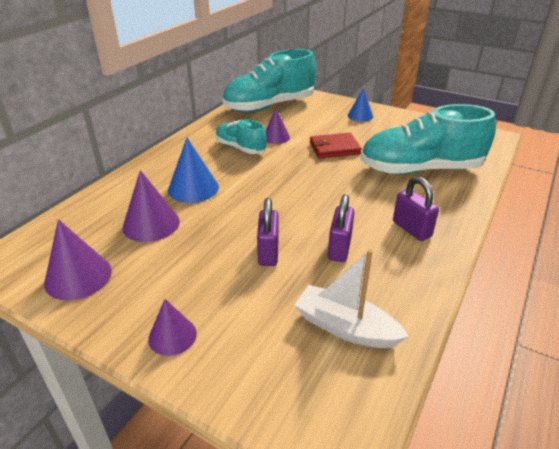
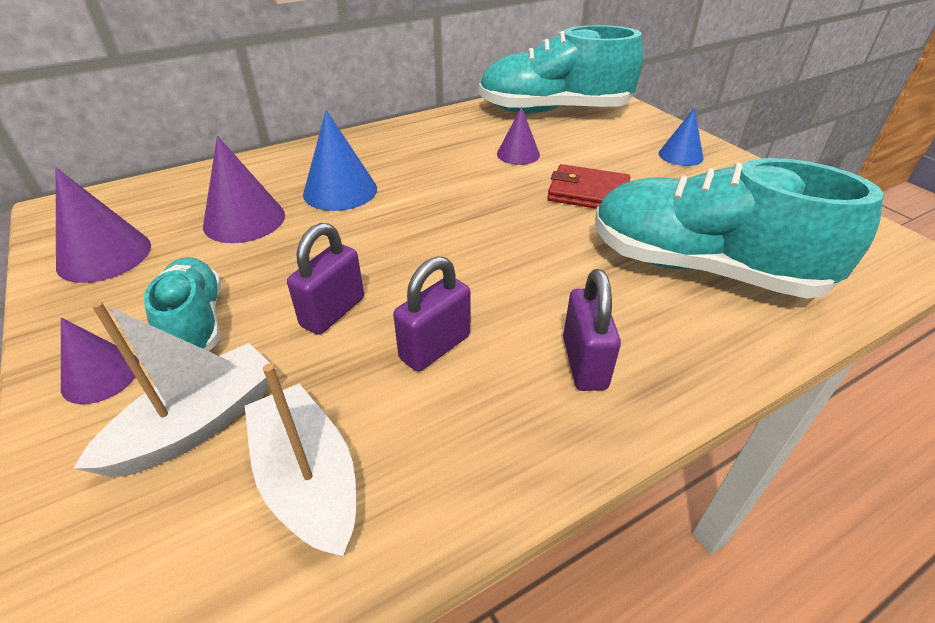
camera: 30 degrees right, 5 degrees up
turquoise shoe [215,119,267,154] -> turquoise shoe moved to [144,257,221,351]
none -> white boat [73,301,276,478]

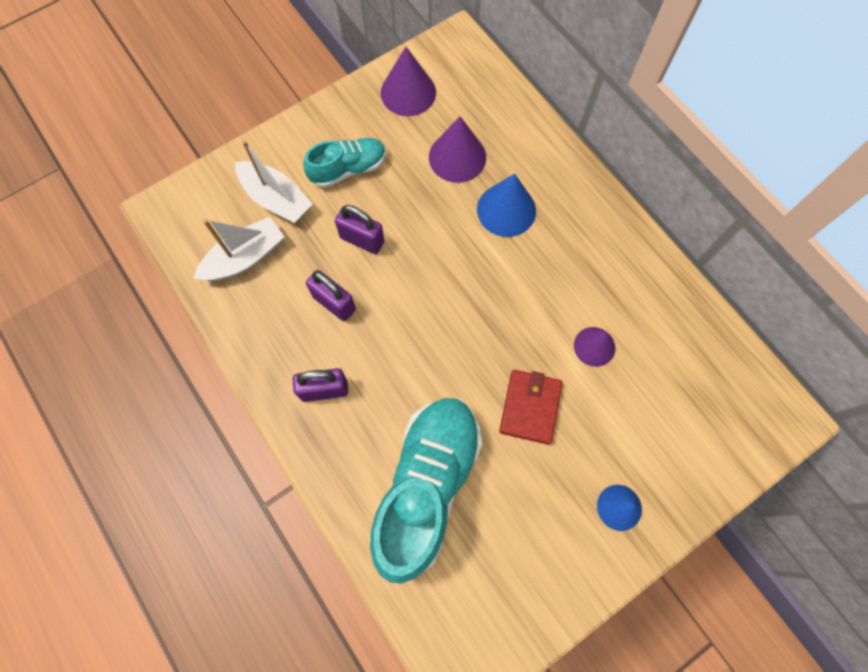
camera: 85 degrees right, 30 degrees up
purple cone [61,318,140,404] -> none
turquoise shoe [479,25,643,113] -> none

